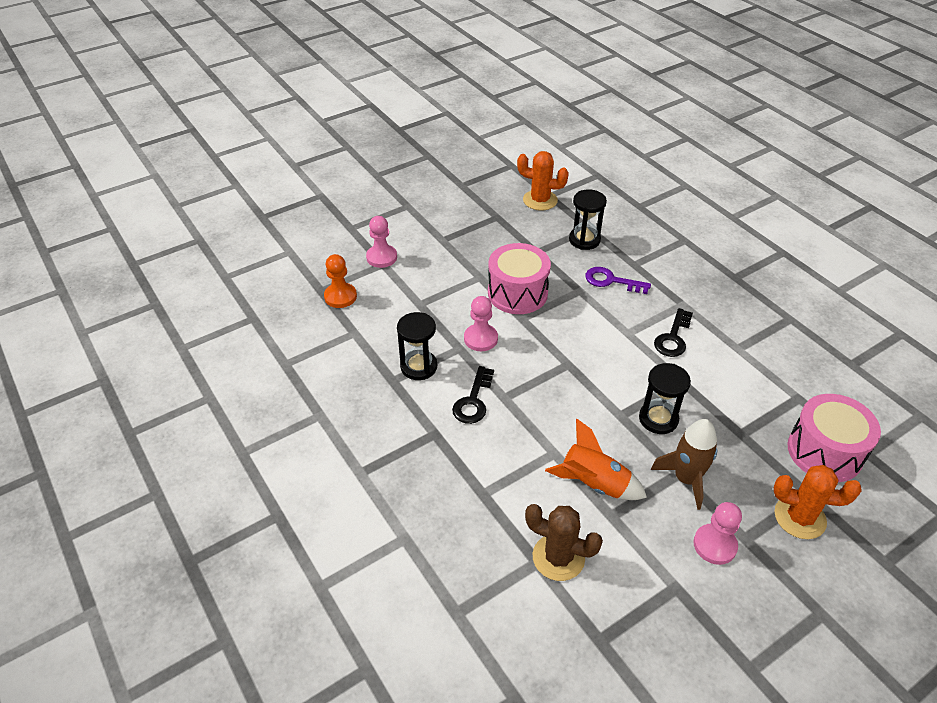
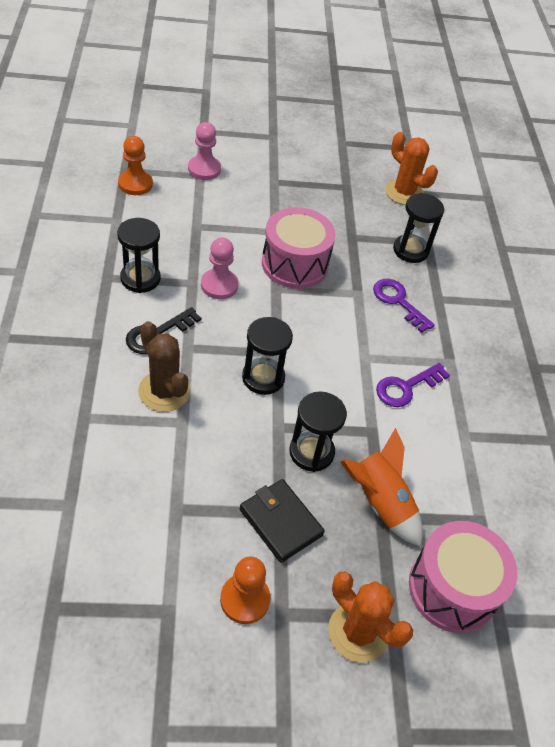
camera: 25 degrees right, 5 degrees up
brown cactus [525,504,603,581] -> brown cactus moved to [138,321,190,412]
orange rocket [545,419,647,500] -> orange rocket moved to [340,428,423,546]
brown rocket [651,419,718,510] -> black wallet [240,479,325,563]
black key [654,308,693,357] -> purple key [376,363,450,407]
pink pawn [693,502,742,565] -> orange pawn [220,557,271,624]
none -> black hourglass [242,317,293,395]

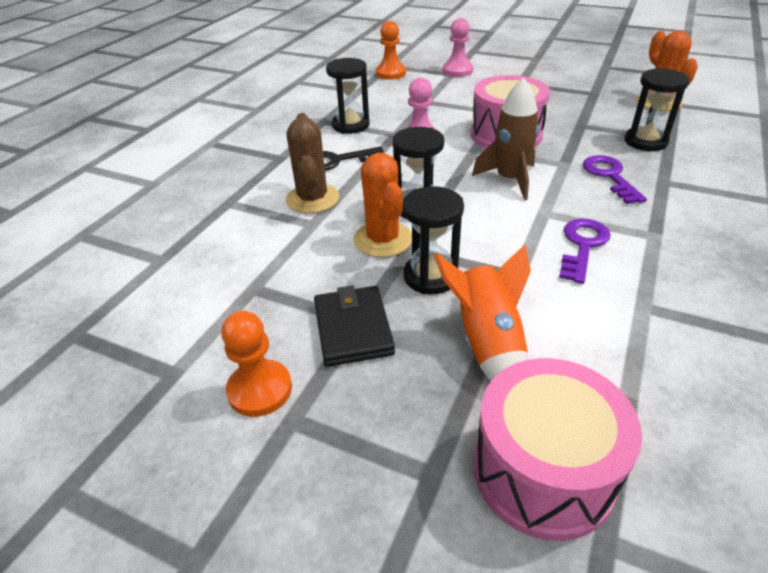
camera: 35 degrees right, 10 degrees down
orange cactus [328,572,413,663] -> orange cactus moved to [353,153,412,257]
purple key [376,363,450,407] -> purple key turned 120 degrees clockwise [559,218,611,284]
none -> brown rocket [472,78,539,200]

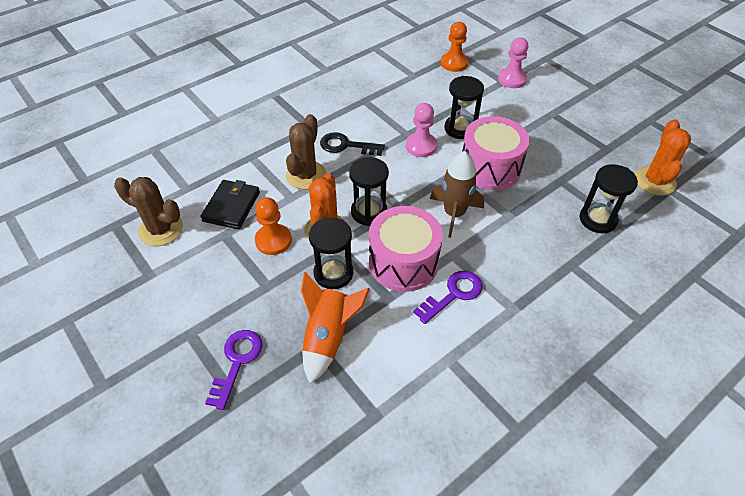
camera: 25 degrees right, 10 degrees up
orange pawn [221,311,292,417] -> orange pawn moved to [255,197,292,255]
black wallet [314,285,395,367] -> black wallet moved to [201,180,260,230]
black hourglass [326,58,370,134] -> black hourglass moved to [444,76,484,139]
pink drum [474,358,642,541] -> pink drum moved to [369,206,443,292]
purple key [583,155,647,204] -> purple key moved to [205,330,263,410]
none -> brown cactus [114,177,183,246]

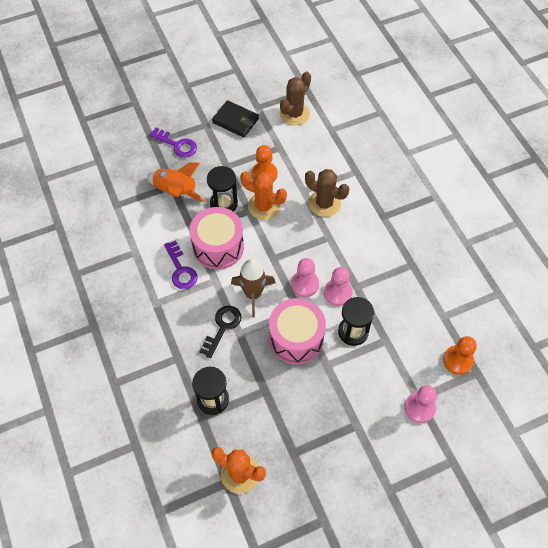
camera: 105 degrees right, 10 degrees up
black wallet [201,180,260,230] -> black wallet moved to [212,100,259,137]
black key [320,132,385,156] -> black key moved to [199,306,242,358]
black hourglass [349,157,389,226] -> none
none -> pink pawn [291,258,319,297]

